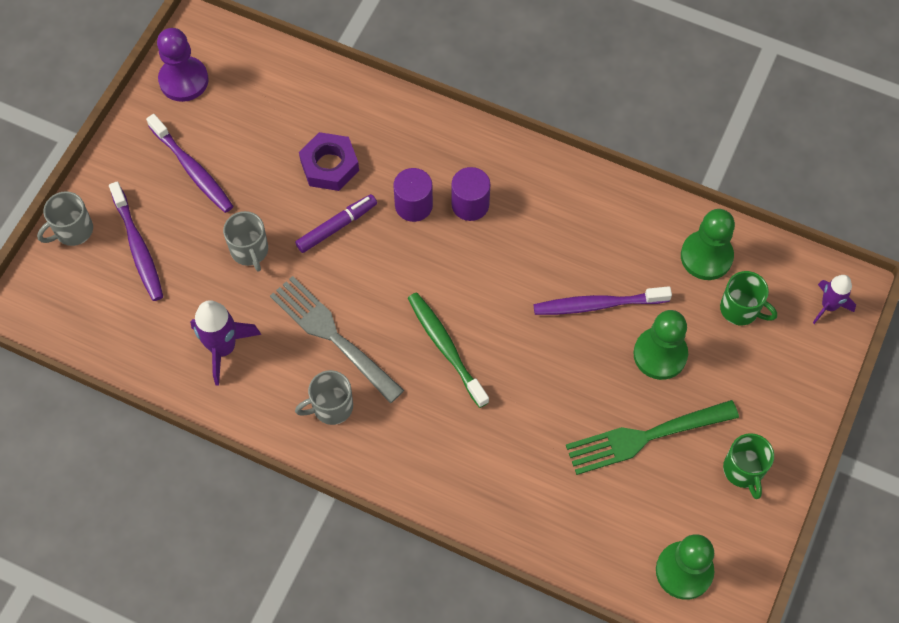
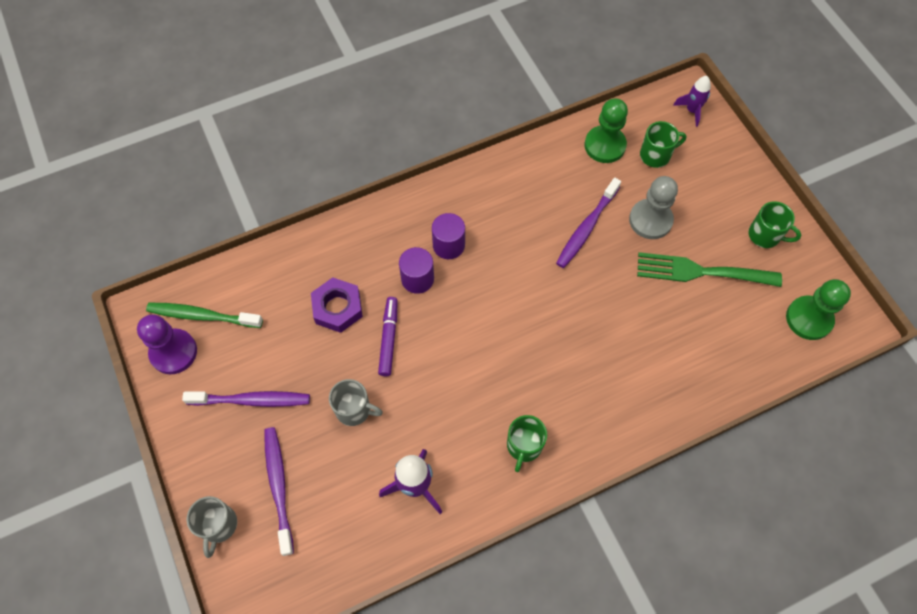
camera: 50 degrees left, 0 degrees up
purple toothbrush [109,181,163,301] -> purple toothbrush turned 120 degrees counterclockwise [264,427,294,556]
grey fork [270,276,404,403] -> none
grey mug [295,370,353,425] -> green mug [507,415,547,472]
green toothbrush [408,292,489,408] -> green toothbrush moved to [146,303,263,328]
green fork [566,400,739,475] -> green fork turned 75 degrees clockwise [637,252,782,287]
green pawn [633,310,688,380] -> grey pawn [629,176,678,239]

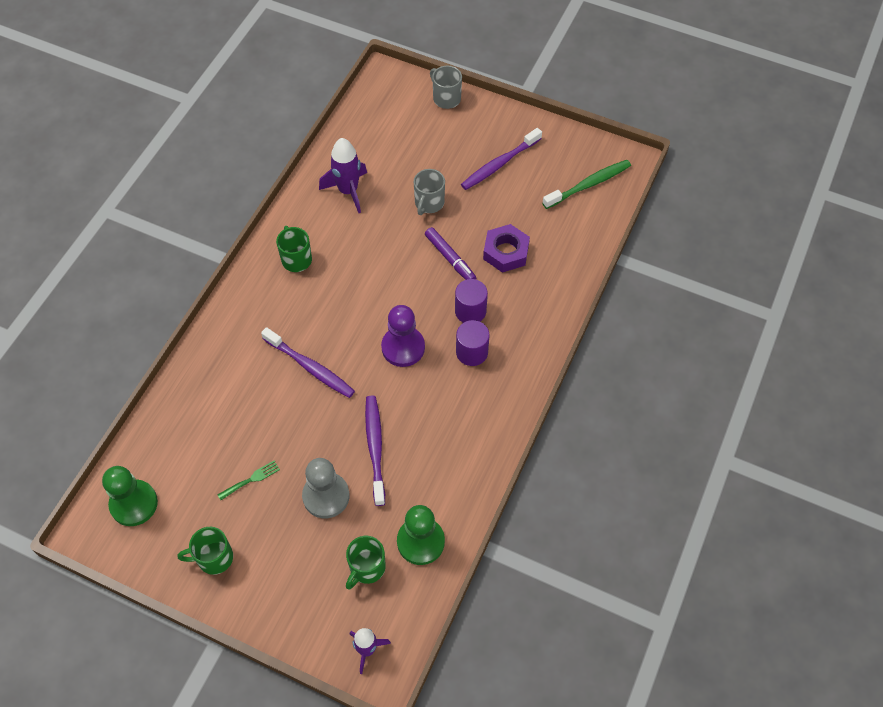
camera: 140 degrees right, 5 degrees down
purple pawn [137,314,197,374] -> purple pawn moved to [381,305,425,367]
purple toothbrush [264,427,294,556] -> purple toothbrush moved to [261,327,355,398]
grey mug [329,379,383,426] -> grey mug turned 45 degrees counterclockwise [414,169,445,215]
green fork [637,252,782,287] -> green fork [217,460,280,500], size x0.44

